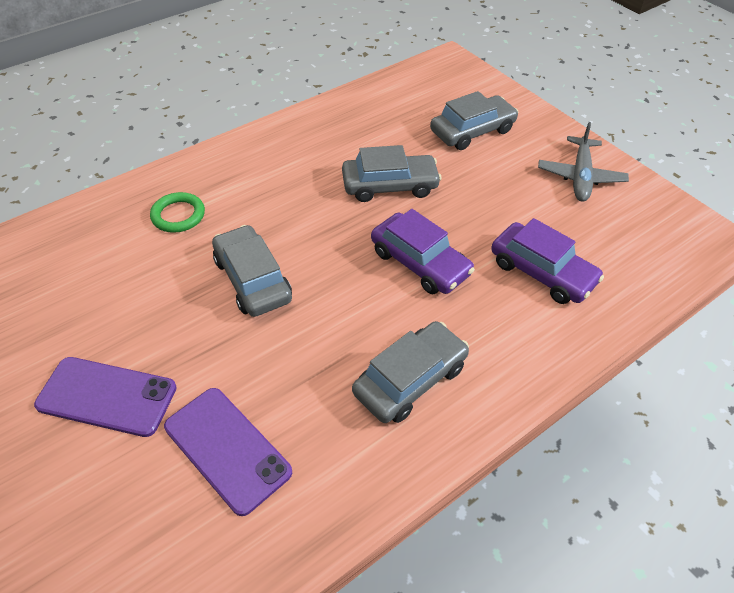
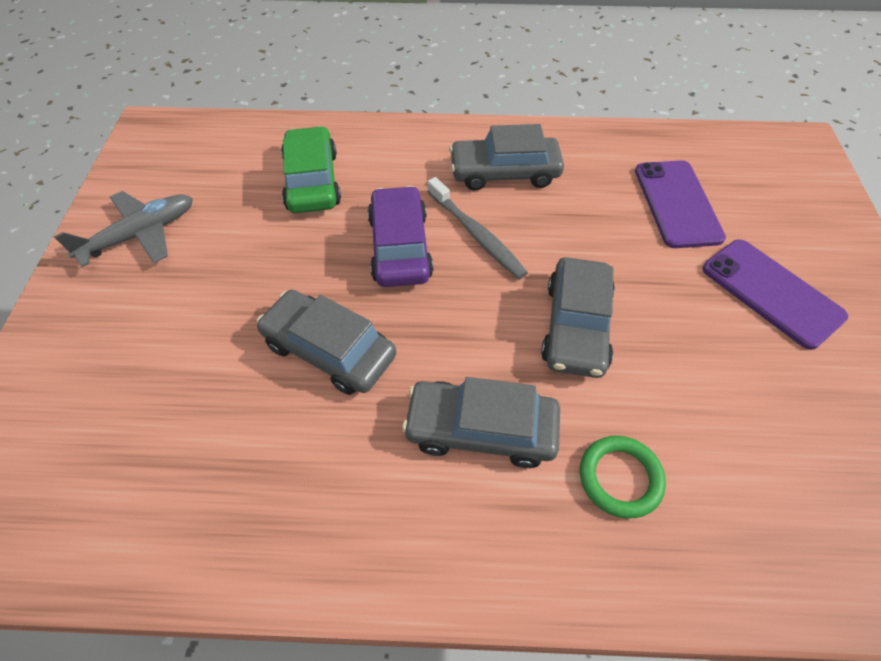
camera: 140 degrees left, 5 degrees up
grey car [430,91,518,150] -> grey car moved to [402,377,560,468]
purple car [491,218,604,304] -> green car [281,126,341,213]
none -> grey toothbrush [427,177,528,279]

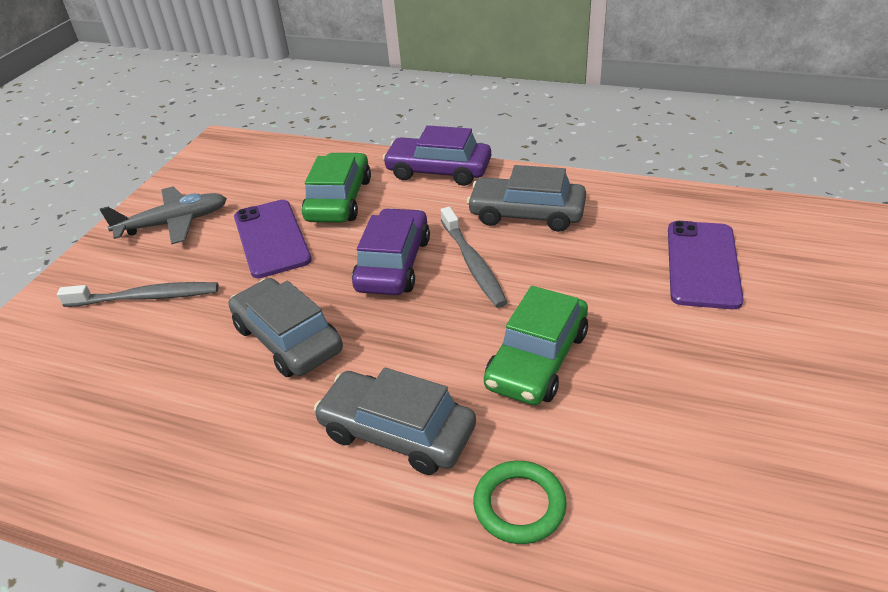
camera: 20 degrees right, 15 degrees down
grey car [541,257,615,378] -> green car [484,286,588,405]
purple phone [703,239,848,350] -> purple phone moved to [234,200,312,278]
none -> grey toothbrush [57,282,219,307]
none -> purple car [383,125,491,186]

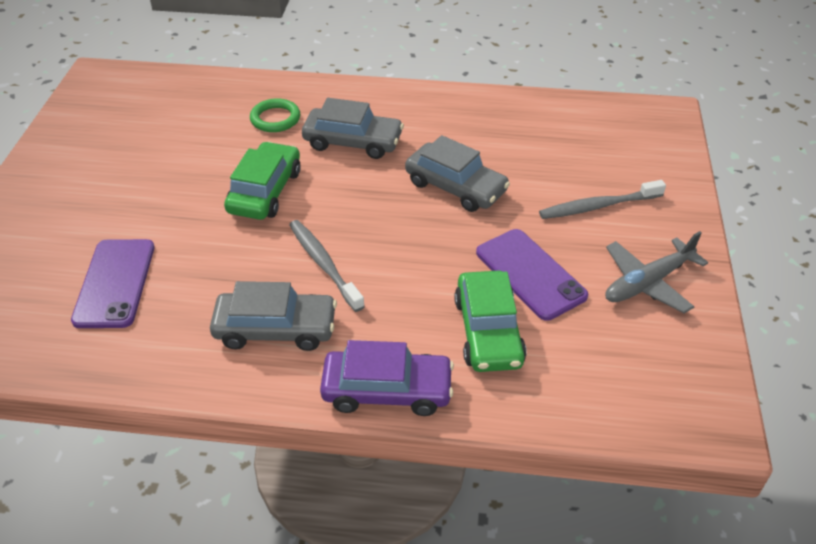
camera: 165 degrees right, 5 degrees up
purple car [352,208,430,295] -> none

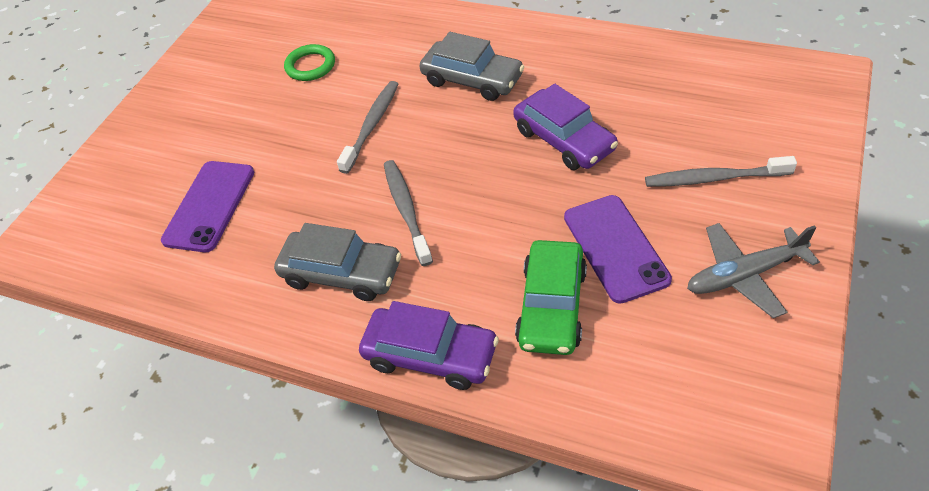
camera: 20 degrees right, 5 degrees up
green car [224,142,301,220] -> grey toothbrush [337,81,398,174]
green ring [250,98,300,132] -> green ring moved to [284,44,335,81]
grey car [405,135,510,212] -> purple car [513,84,618,170]

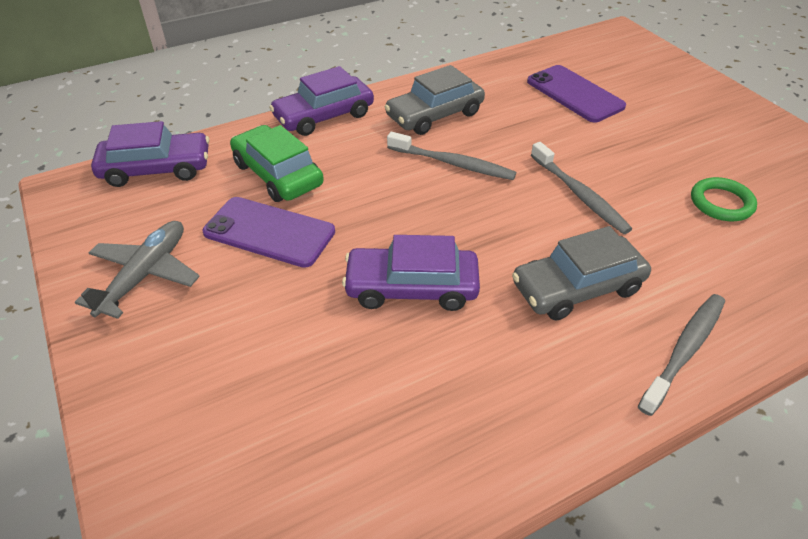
camera: 125 degrees right, 5 degrees down
grey toothbrush [645,156,797,187] -> grey toothbrush moved to [638,294,725,416]
none -> purple car [91,121,209,187]

